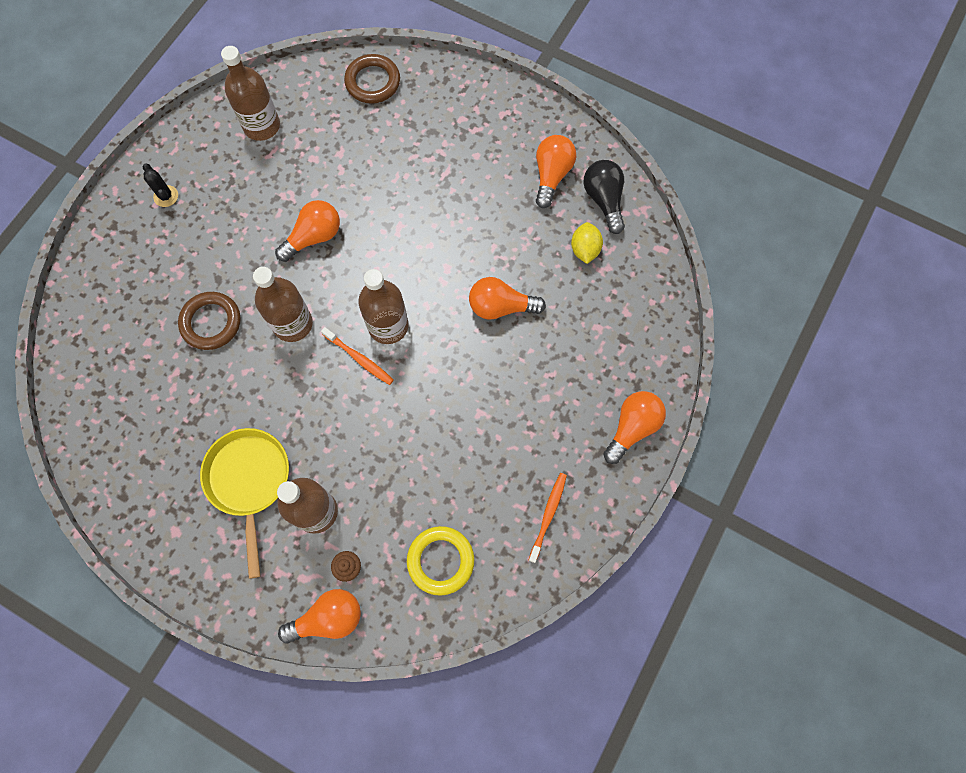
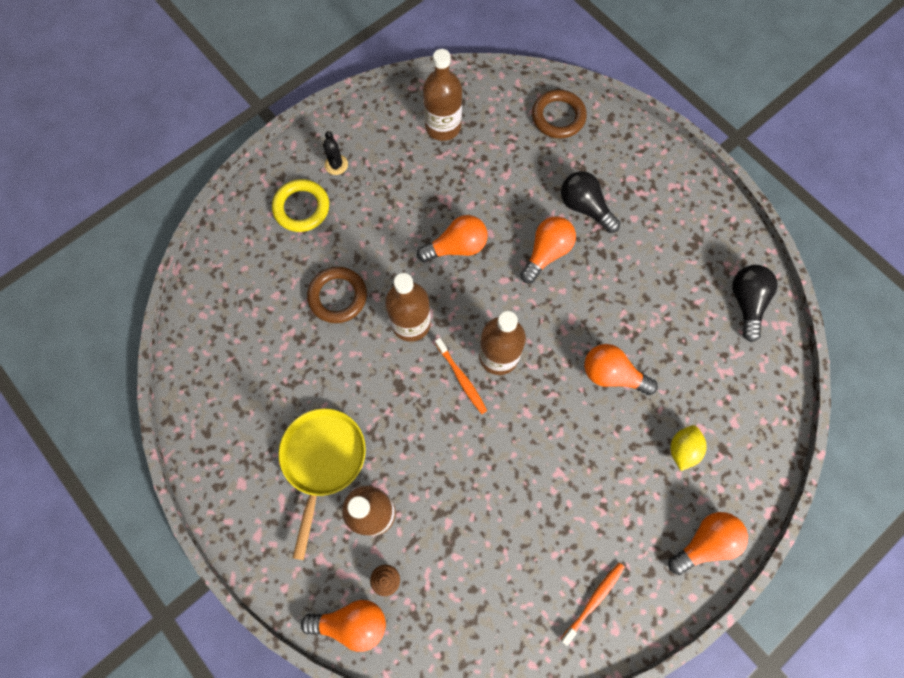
camera: 20 degrees right, 0 degrees up
yellow ring [407,526,474,596] -> yellow ring moved to [272,179,329,232]
orange light bulb [536,135,576,208] -> orange light bulb moved to [520,216,576,283]
yellow lemon [571,222,603,264] -> yellow lemon moved to [671,425,707,471]
none -> black light bulb [561,171,620,233]

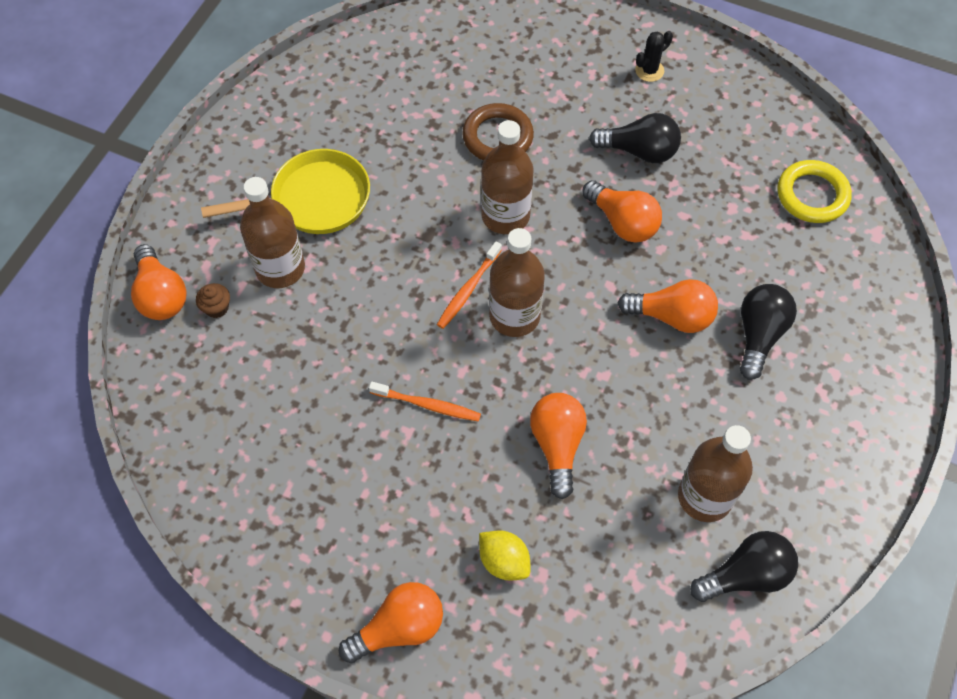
camera: 65 degrees right, 10 degrees down
yellow ring [272,179,329,232] -> yellow ring moved to [777,160,852,223]
brown bottle [423,49,462,141] -> brown bottle moved to [678,425,753,522]
brown ring [532,89,587,139] -> none
orange toothbrush [560,563,625,646] -> orange toothbrush moved to [369,382,481,422]
orange light bulb [668,512,748,575] -> orange light bulb turned 60 degrees counterclockwise [339,582,443,663]
yellow lemon [671,425,707,471] -> yellow lemon turned 45 degrees clockwise [479,530,530,581]
none -> black light bulb [589,113,681,163]

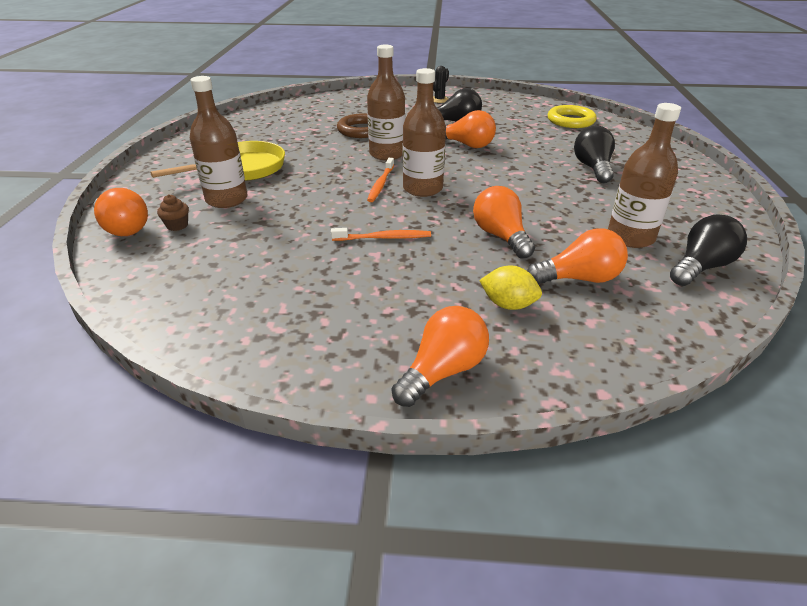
camera: 20 degrees left, 25 degrees down
orange light bulb [618,279,718,333] -> orange light bulb moved to [527,228,628,285]

